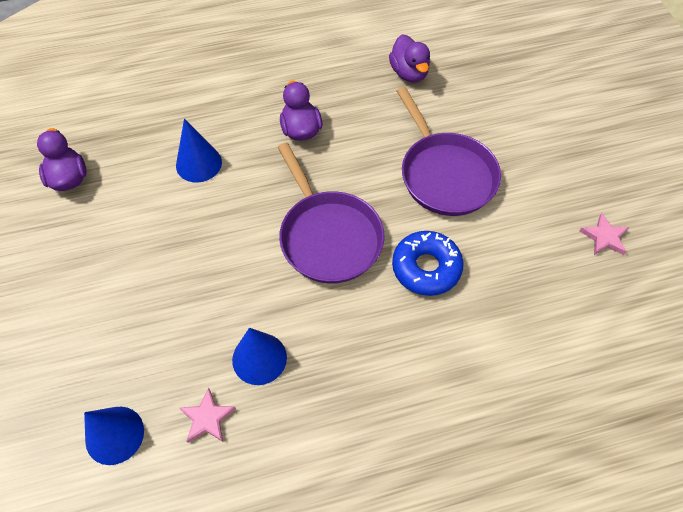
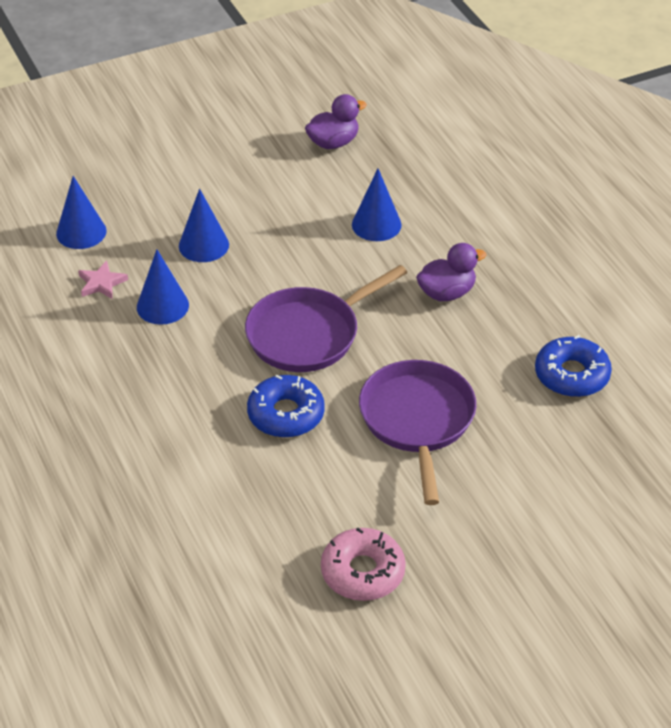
camera: 80 degrees right, 15 degrees down
purple duck [389,34,430,83] -> blue donut [535,335,612,397]
purple pan [397,87,501,216] -> purple pan turned 120 degrees clockwise [359,360,476,505]
pink star [580,213,629,255] -> pink donut [321,528,406,601]
none -> blue cone [179,188,229,262]

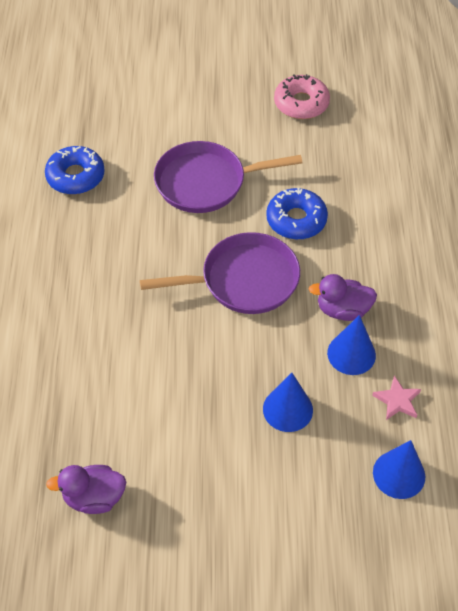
camera: 155 degrees left, 10 degrees up
blue cone [352,169,402,241] -> none
purple pan [359,360,476,505] -> purple pan turned 60 degrees clockwise [154,141,302,213]
purple duck [416,243,486,301] -> purple duck moved to [309,274,377,321]

